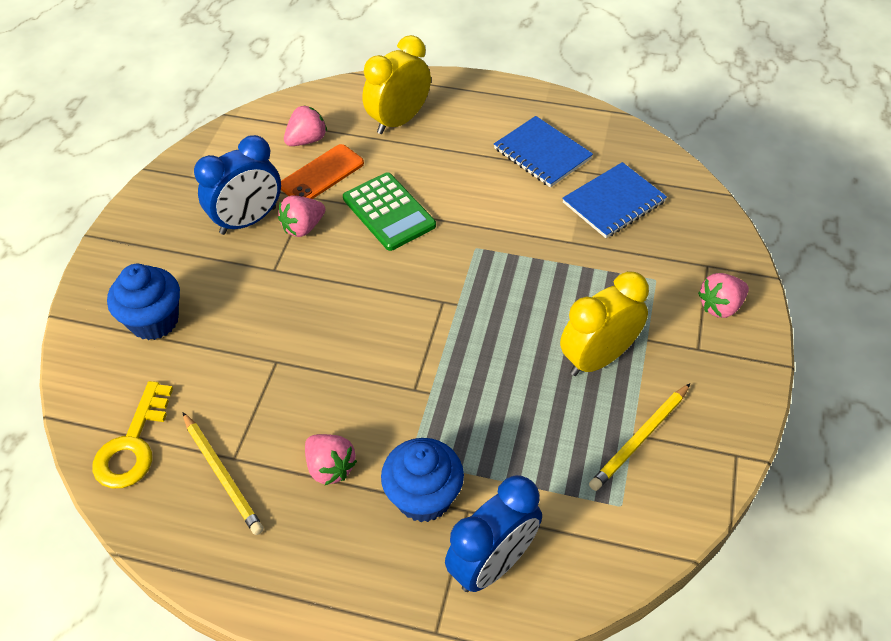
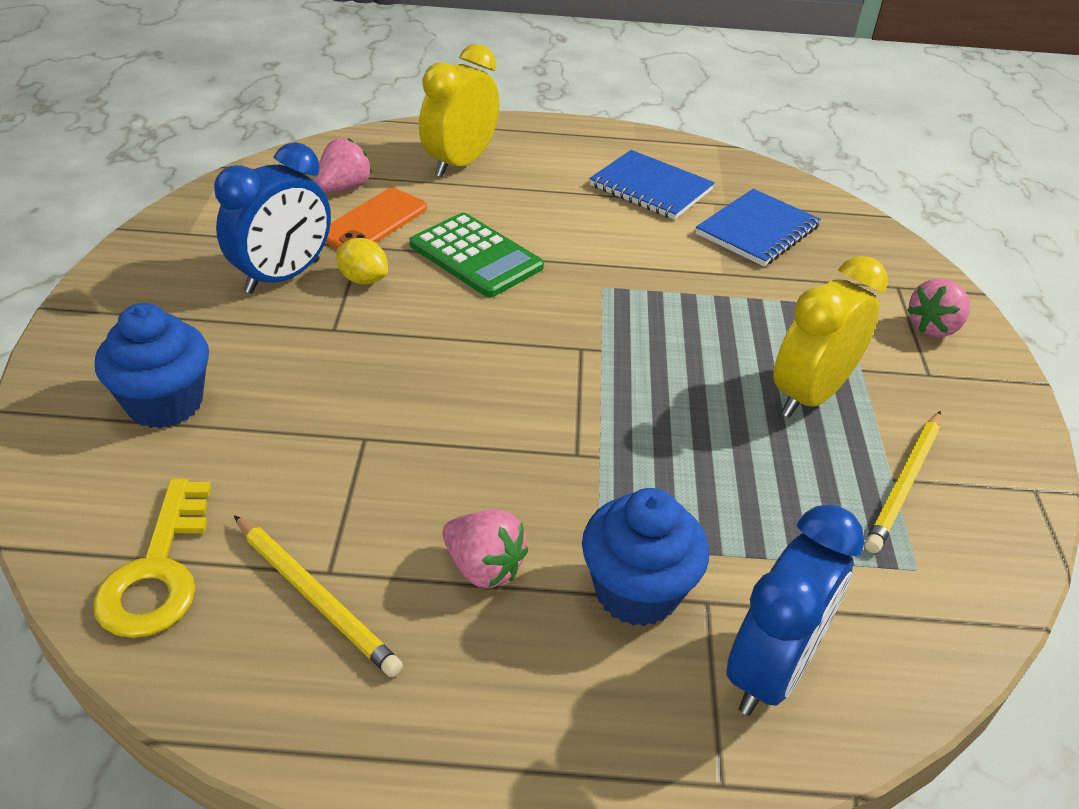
camera: 15 degrees left, 10 degrees down
pink strawberry [278,195,325,237] -> yellow lemon [336,238,388,285]

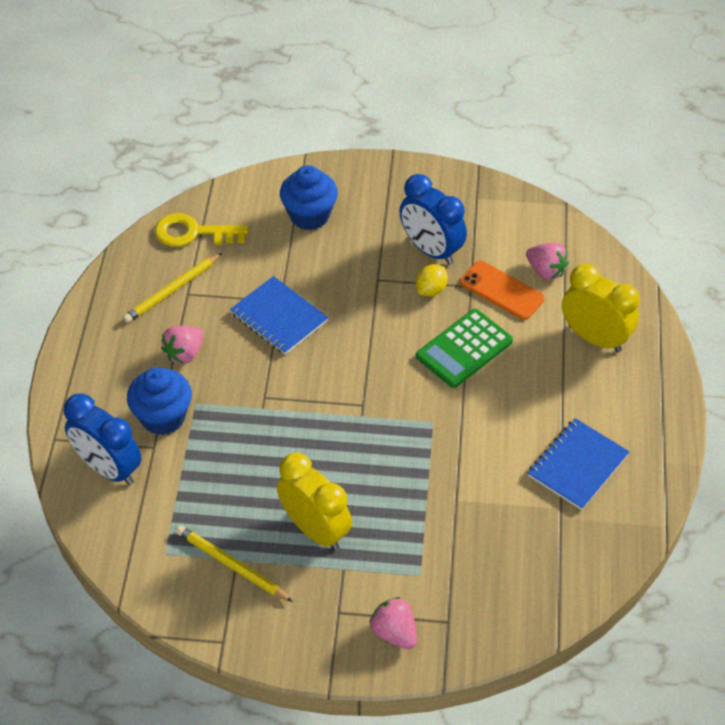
camera: 95 degrees right, 10 degrees up
blue notebook [696,189,821,266] -> blue notebook moved to [230,276,328,355]

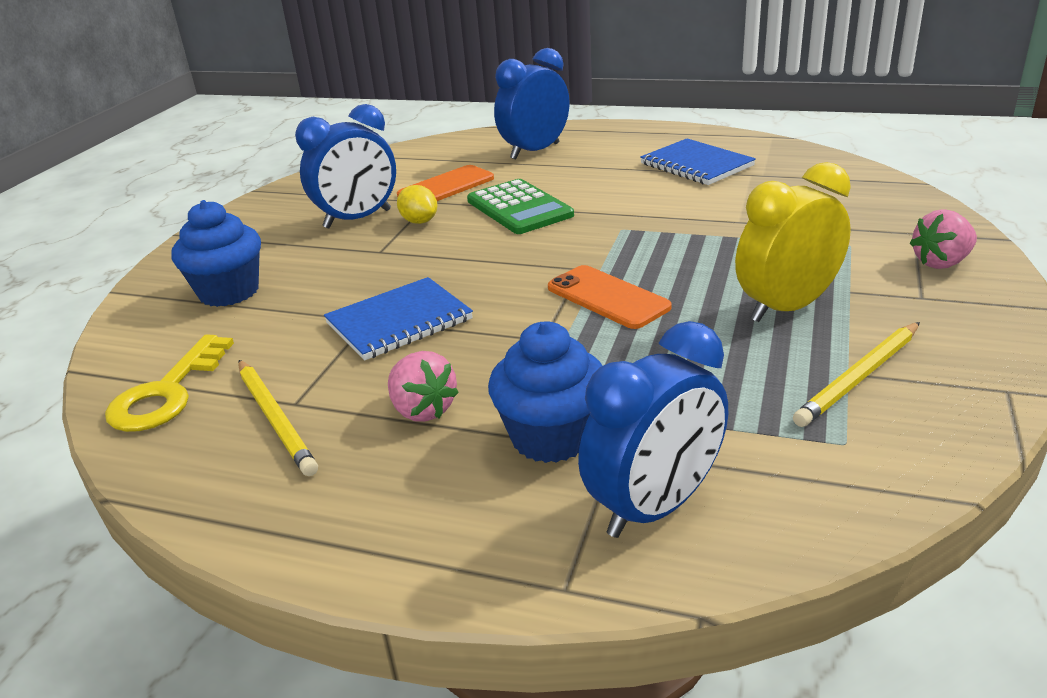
camera: 75 degrees left, 20 degrees down
pink strawberry [526,242,569,280] -> none
yellow clock [562,264,640,352] -> blue clock [494,48,570,160]
none -> orange phone [548,265,672,329]

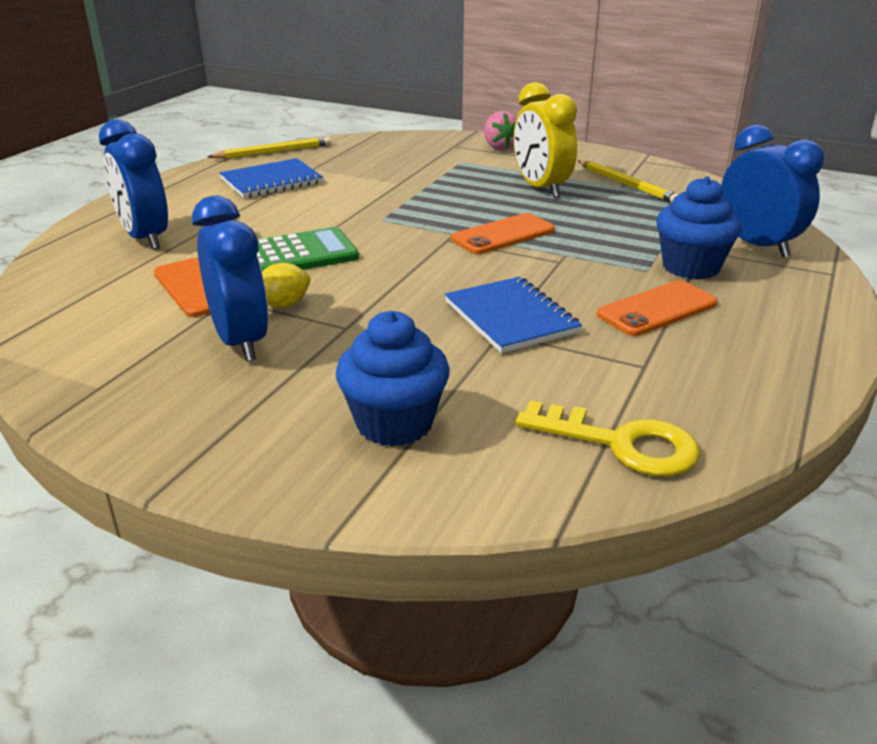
camera: 85 degrees left, 0 degrees up
yellow pencil [238,360,318,476] -> yellow pencil moved to [207,137,331,159]
pink strawberry [388,351,459,422] -> orange phone [597,280,718,336]

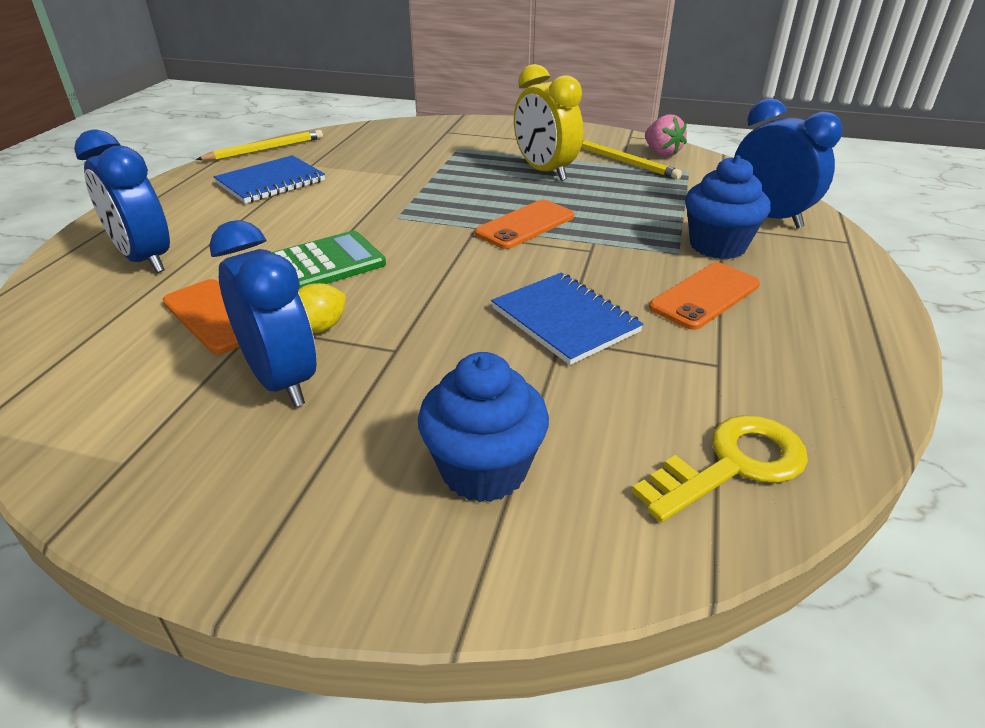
camera: 10 degrees left, 5 degrees up
pink strawberry [484,111,517,150] -> pink strawberry moved to [645,115,687,156]
yellow key [516,400,700,476] -> yellow key turned 45 degrees counterclockwise [632,415,808,522]

